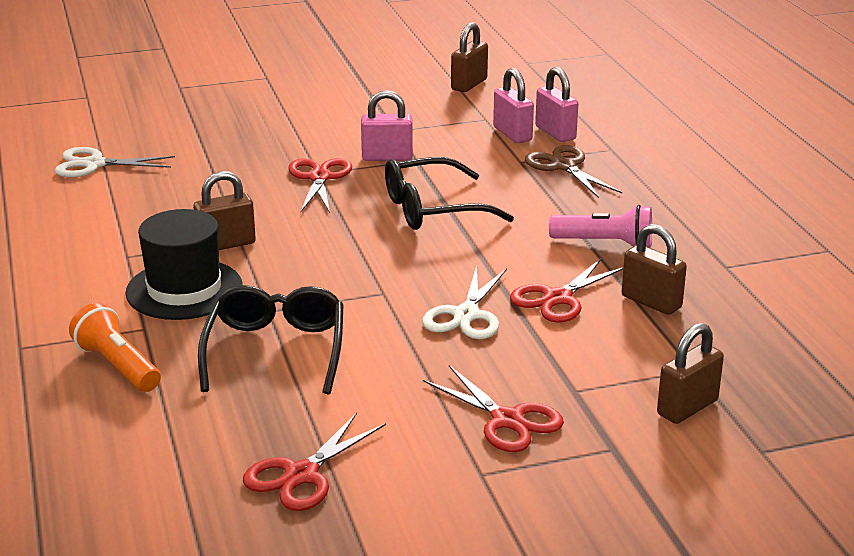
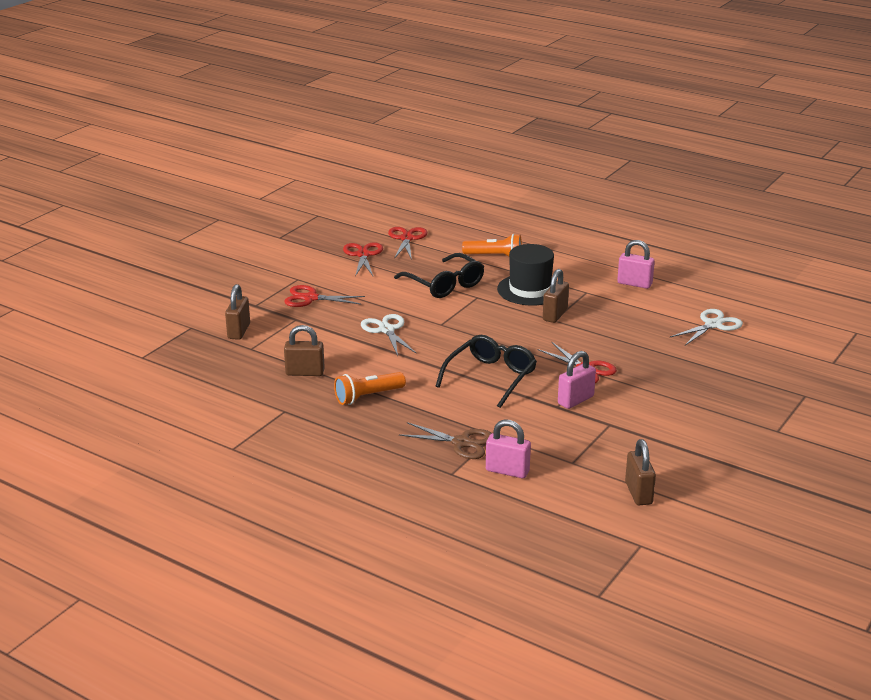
camera: 140 degrees right, 0 degrees up
pink padlock [493,68,534,143] -> pink padlock moved to [617,240,655,289]
red scissors [510,258,623,323] -> red scissors moved to [388,227,427,260]
pink flashlight [549,205,652,248] -> orange flashlight [334,372,406,405]

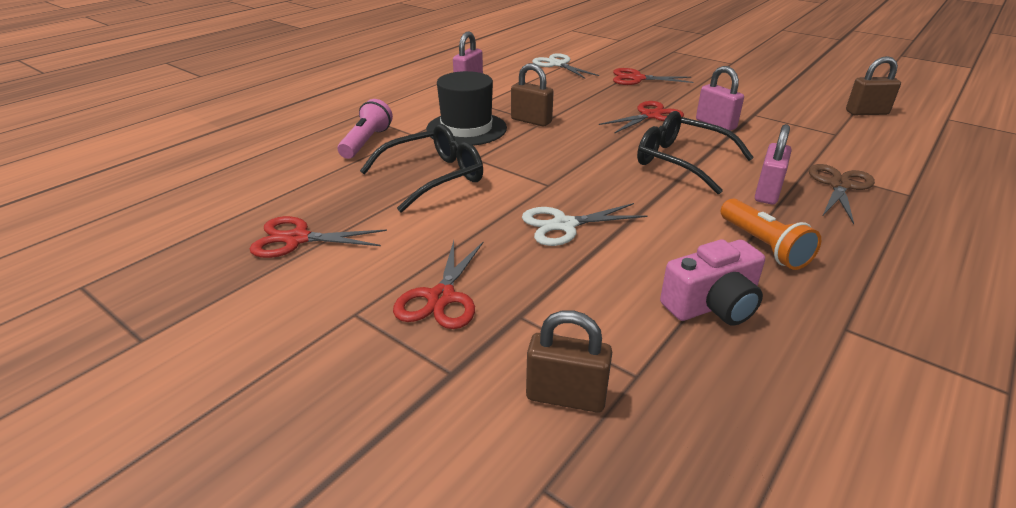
camera: 85 degrees left, 5 degrees up
brown padlock [284,325,325,376] -> pink camera [660,239,765,326]
red scissors [388,227,427,260] -> red scissors moved to [613,68,693,85]
orange flashlight [462,234,522,256] -> pink flashlight [338,99,393,159]
pink padlock [486,420,531,478] -> pink padlock moved to [755,124,791,204]

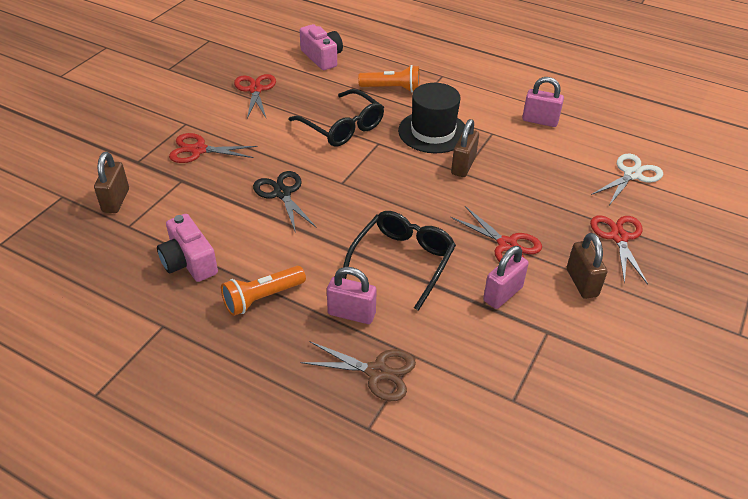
camera: 80 degrees right, 10 degrees up
pink flashlight [338,99,393,159] -> orange flashlight [358,65,420,92]
white scissors [522,203,647,246] -> black scissors [253,171,317,233]
brown padlock [846,56,901,115] -> brown padlock moved to [567,233,607,299]
none -> pink camera [300,24,343,70]

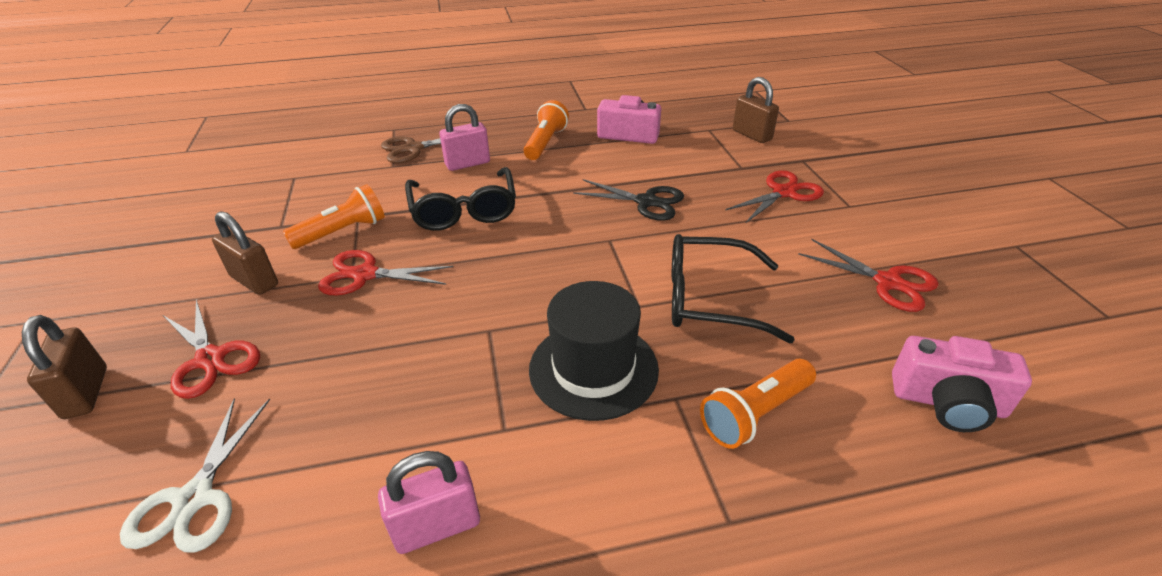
camera: 140 degrees right, 5 degrees down
brown padlock [451,119,479,177] -> brown padlock moved to [22,315,107,419]
pink padlock [483,246,529,309] -> orange flashlight [283,184,385,249]

